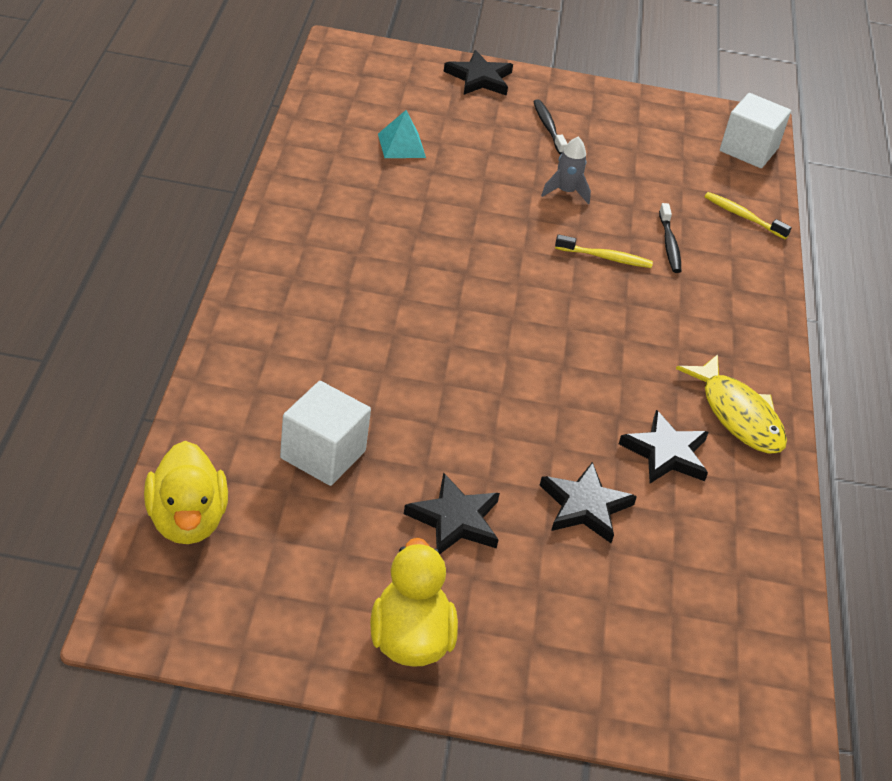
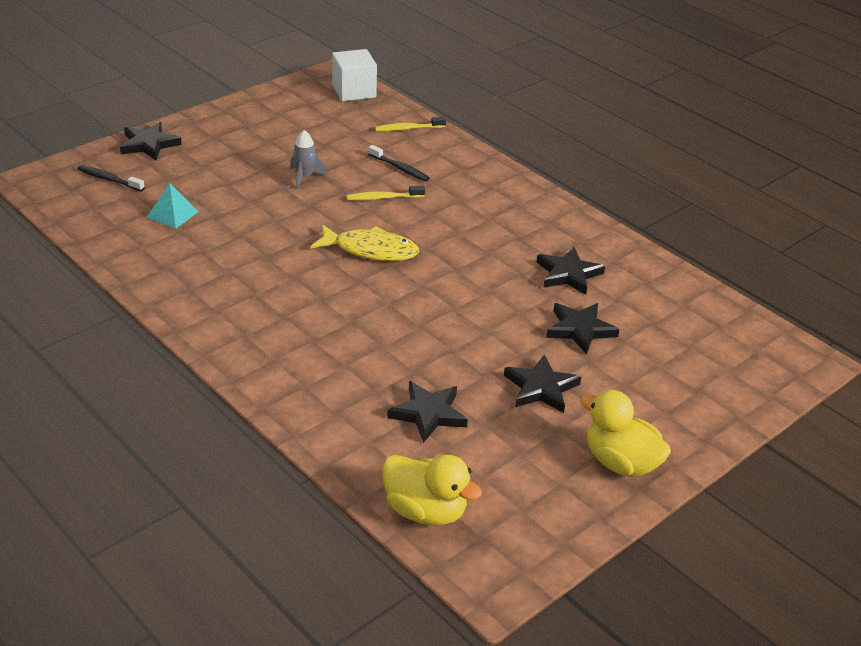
camera: 45 degrees left, 5 degrees down
white cube [280,381,371,486] -> black star [387,381,468,443]
black toothbrush [533,99,568,155] -> black toothbrush moved to [77,165,145,192]
yellow toothbrush [555,234,653,268] -> yellow toothbrush turned 150 degrees counterclockwise [347,186,425,201]
yellow fish [676,354,787,454] -> yellow fish moved to [311,224,419,261]

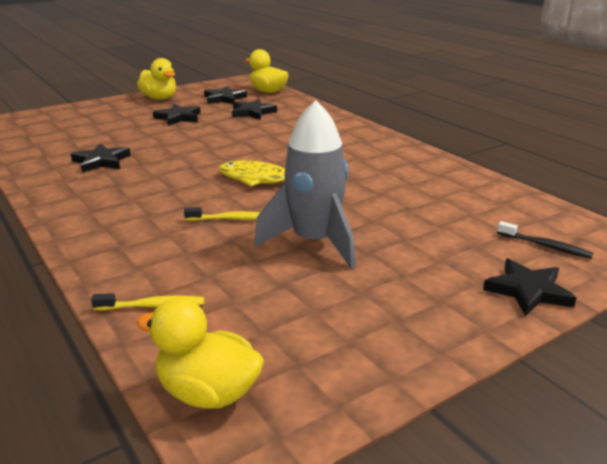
camera: 170 degrees left, 10 degrees down
turquoise pyramid [147,183,199,229] -> none
grey rocket [290,130,327,189] -> grey rocket [254,100,355,269], size x2.24
white cube [332,49,377,101] -> yellow duck [136,297,264,409]
black toothbrush [368,145,430,181] -> none
black star [546,303,620,354] -> black star moved to [204,86,247,104]

